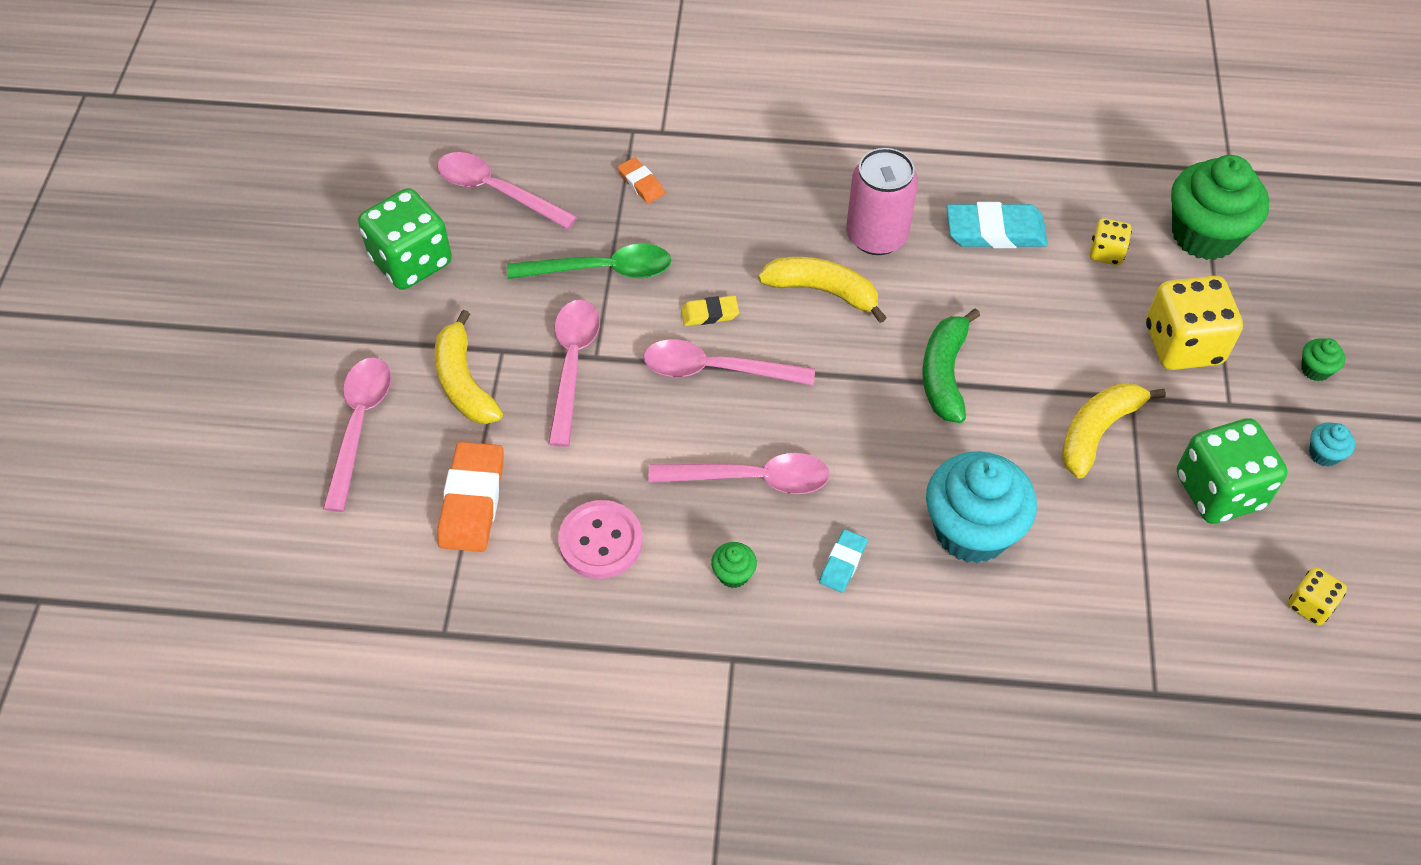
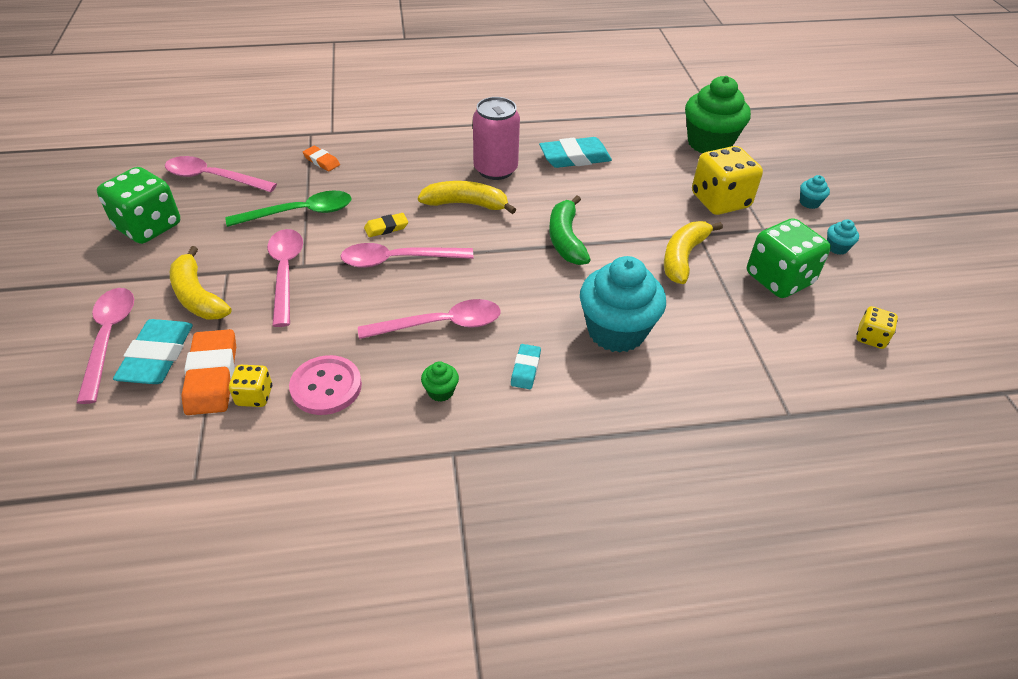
camera: 15 degrees left, 10 degrees down
yellow dice [1090,218,1132,265] -> yellow dice moved to [229,365,272,407]
green cupcake [1301,338,1345,381] -> turquoise cupcake [800,175,830,209]
none -> turquoise eraser [113,319,193,384]

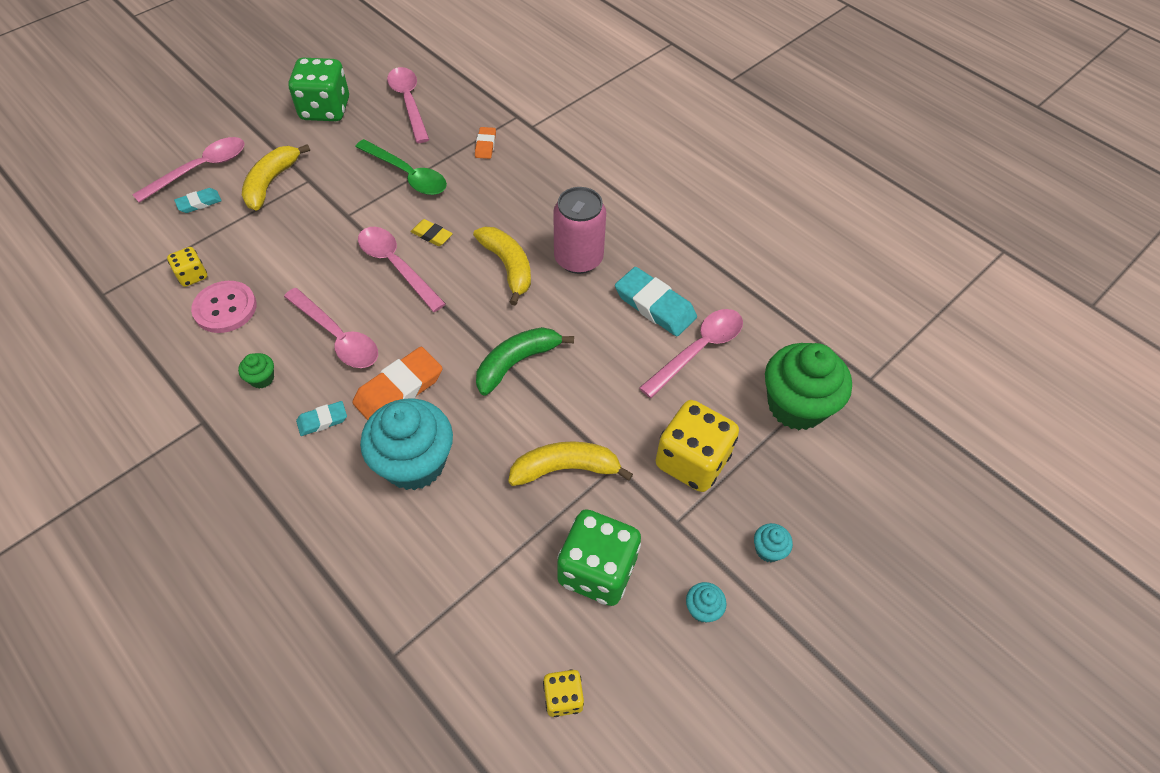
camera: 55 degrees right, 10 degrees up
turquoise eraser [113,319,193,384] -> turquoise eraser [174,188,222,213], size x0.54
orange eraser [181,329,236,415] -> orange eraser moved to [352,347,443,420]
pink spoon [267,229,303,327] -> pink spoon moved to [639,309,743,398]

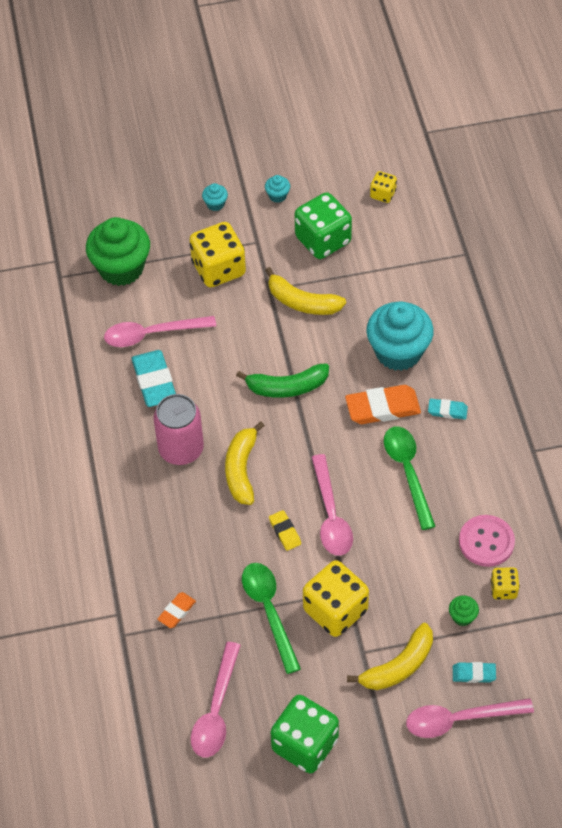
camera: 145 degrees left, 0 degrees up
green cupcake [238,353,274,388] -> green cupcake moved to [449,595,479,626]
pink spoon [284,288,378,368] -> green spoon [384,426,436,530]
none -> yellow dice [303,560,369,637]

